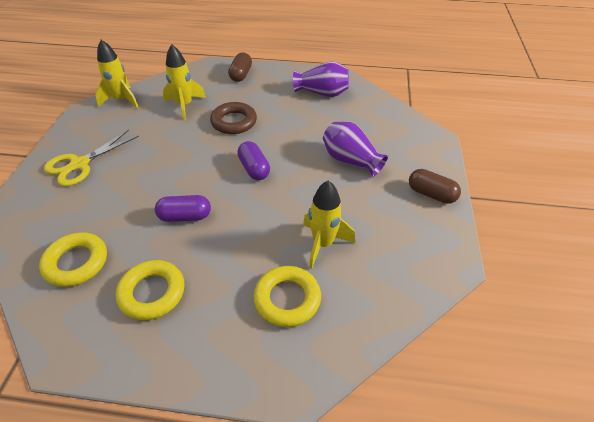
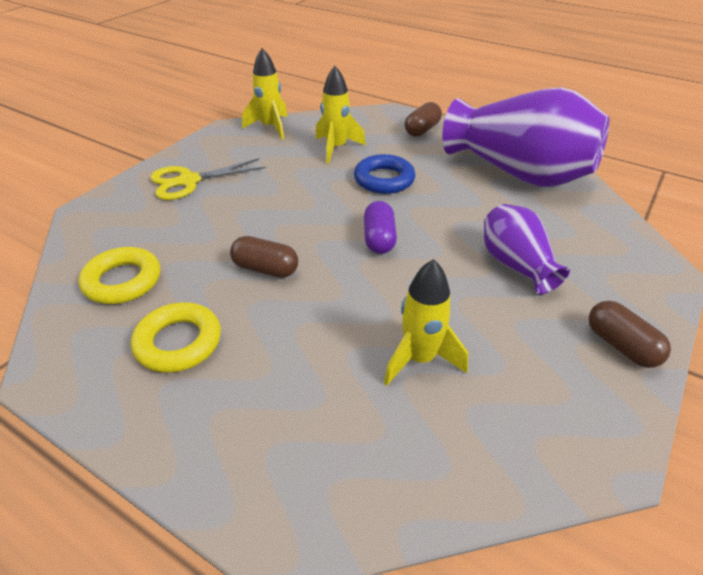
camera: 25 degrees right, 5 degrees down
purple capsule [155,195,211,222] -> brown capsule [230,236,298,278]
brown ring [210,102,257,134] -> blue ring [354,154,415,194]
yellow ring [254,266,321,327] -> none
purple vase [293,61,349,97] -> purple vase [442,87,609,187], size x1.91

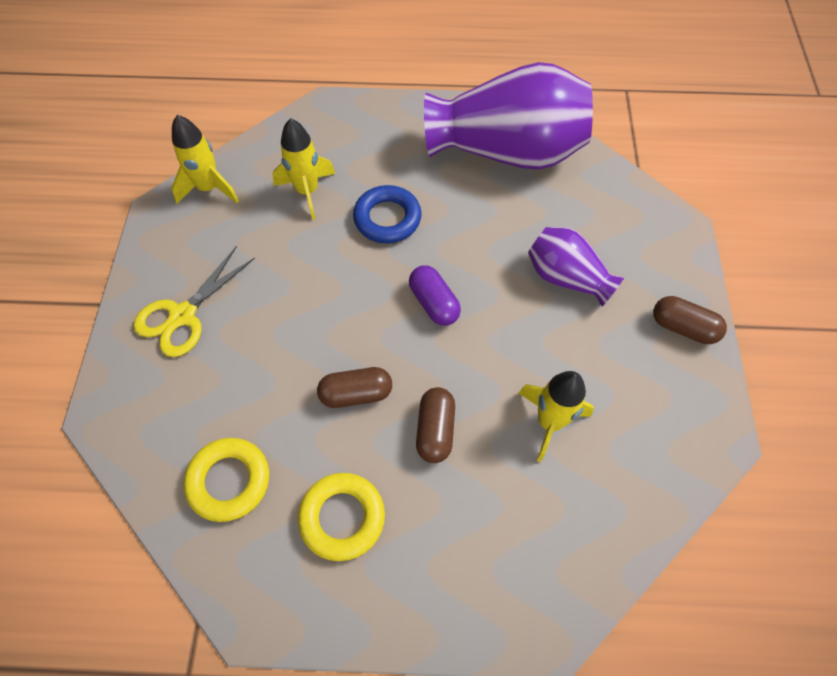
camera: 30 degrees left, 20 degrees up
brown capsule [405,102,442,137] -> brown capsule moved to [416,387,455,463]

